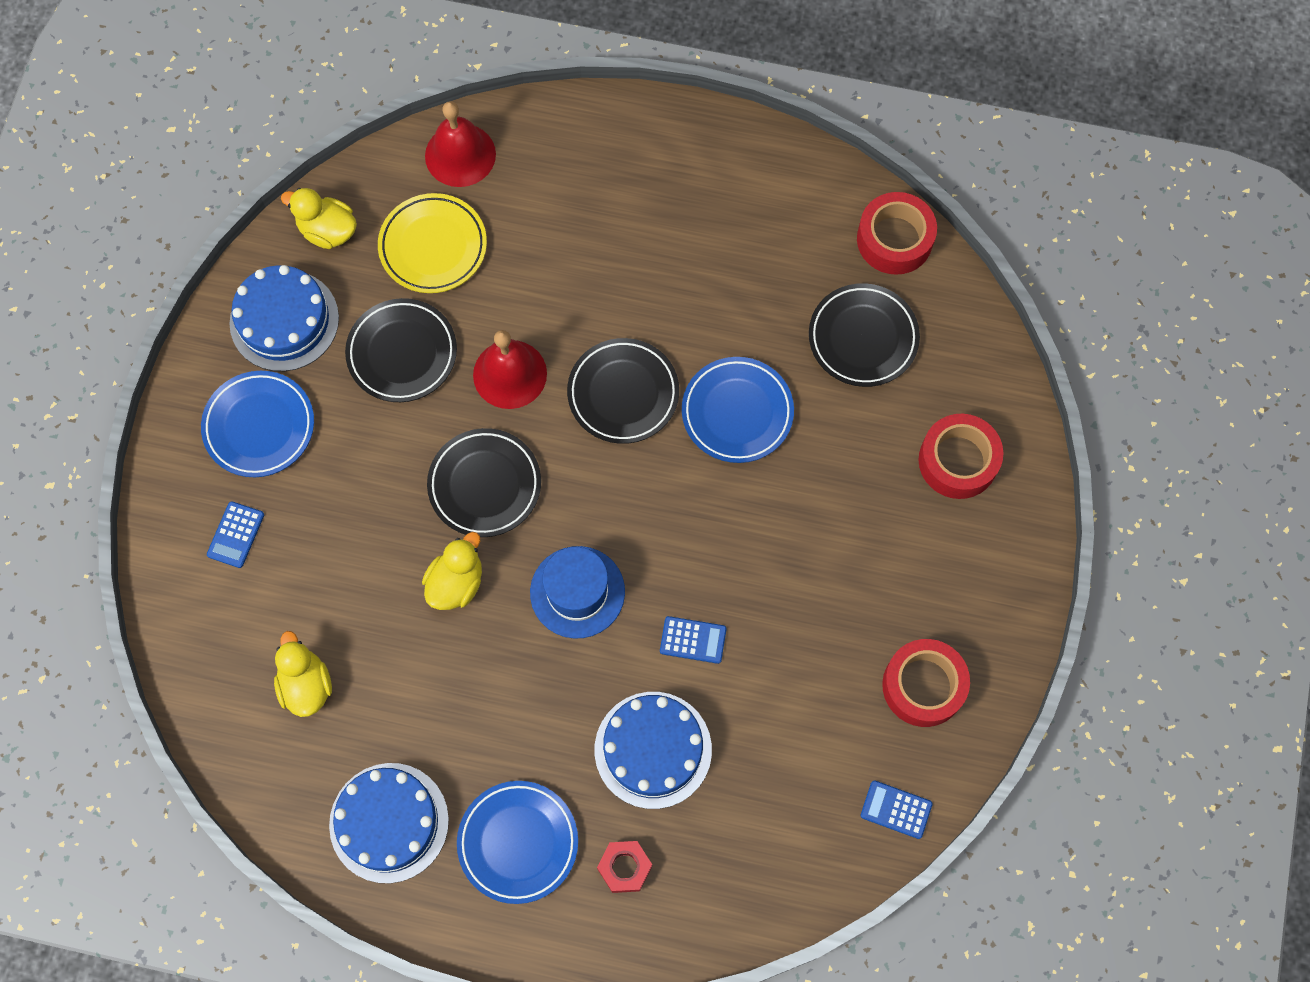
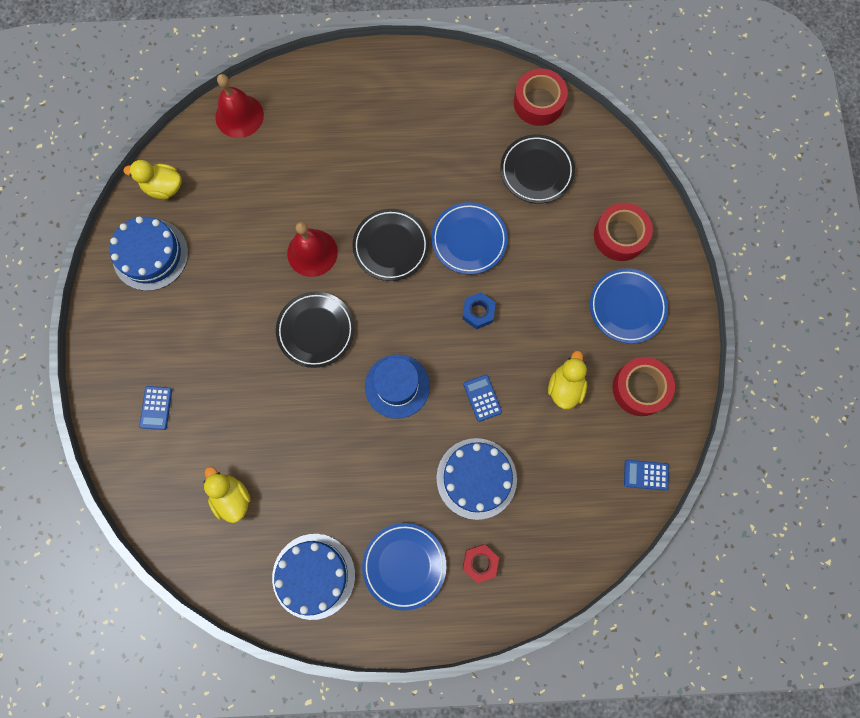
camera: 15 degrees left, 5 degrees up
blue plate [201,371,314,477] -> blue plate moved to [590,268,668,344]
black plate [345,298,457,402] -> none
yellow plate [378,193,487,293] -> none
yellow duck [422,532,482,610] -> yellow duck moved to [548,351,587,409]
blue calculator [660,616,727,664] -> blue calculator turned 105 degrees counterclockwise [463,374,502,422]
none -> blue nut [462,292,496,329]

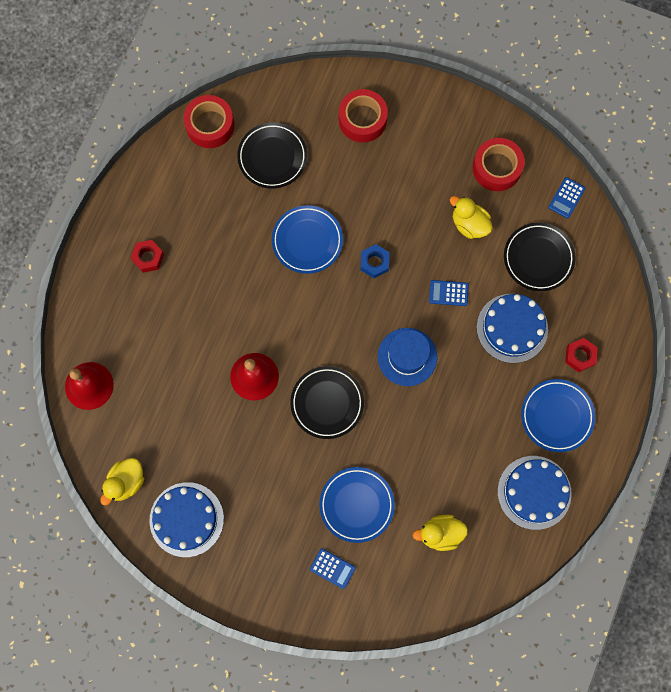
camera: 65 degrees left, 0 degrees up
black plate [353,209,429,281] -> black plate moved to [504,223,576,291]
blue plate [590,268,668,344] -> blue plate moved to [319,467,395,543]
none -> red nut [131,240,164,273]

